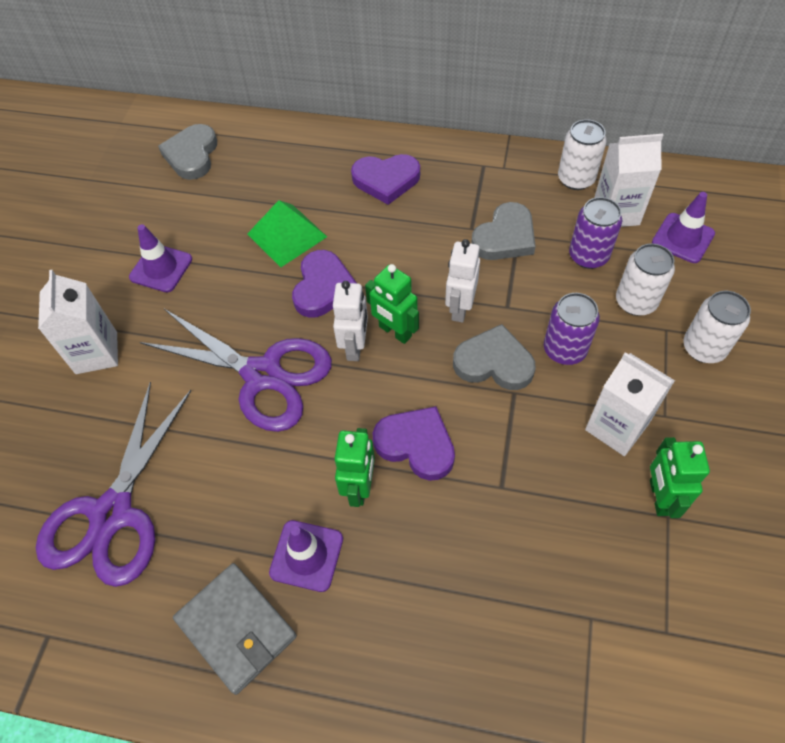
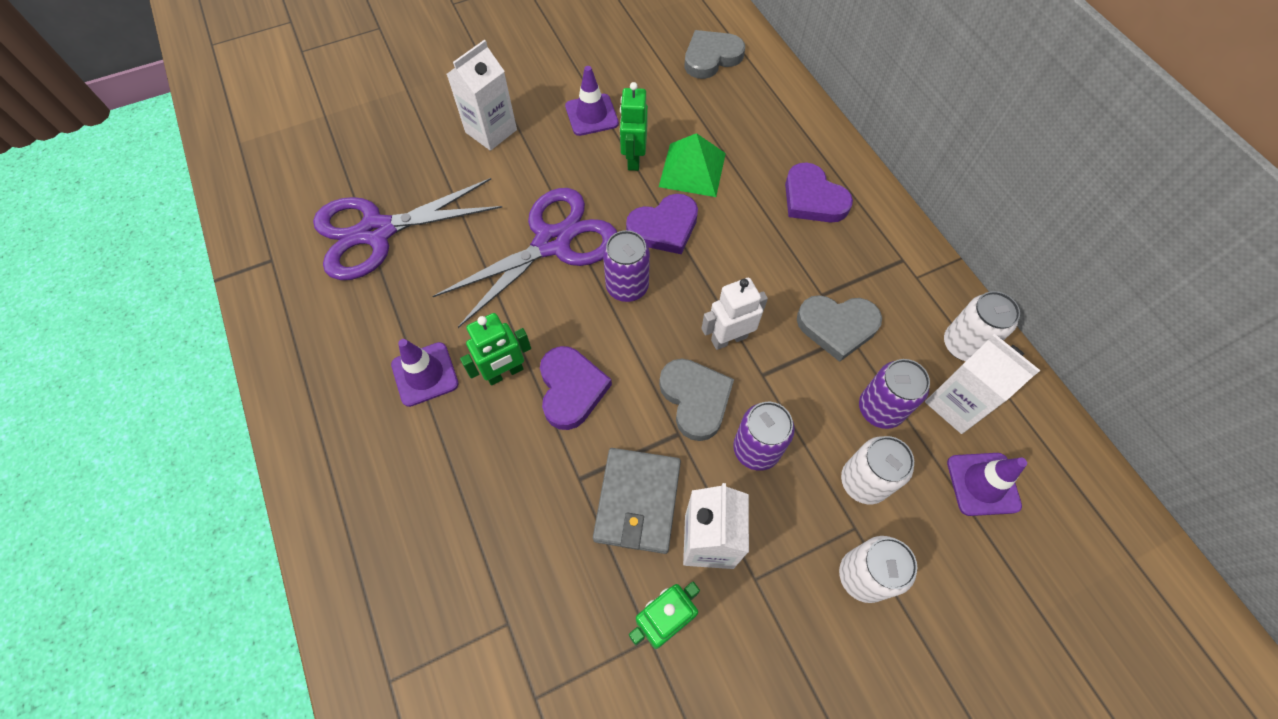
camera: 50 degrees right, 5 degrees up
purple scissors [140,309,332,432] -> purple scissors turned 120 degrees counterclockwise [433,188,617,328]
grey wallet [173,563,297,695] -> grey wallet moved to [593,448,681,554]
white robot [333,281,368,361] -> purple can [603,230,650,302]
green robot [365,264,419,344] -> green robot moved to [620,82,648,171]

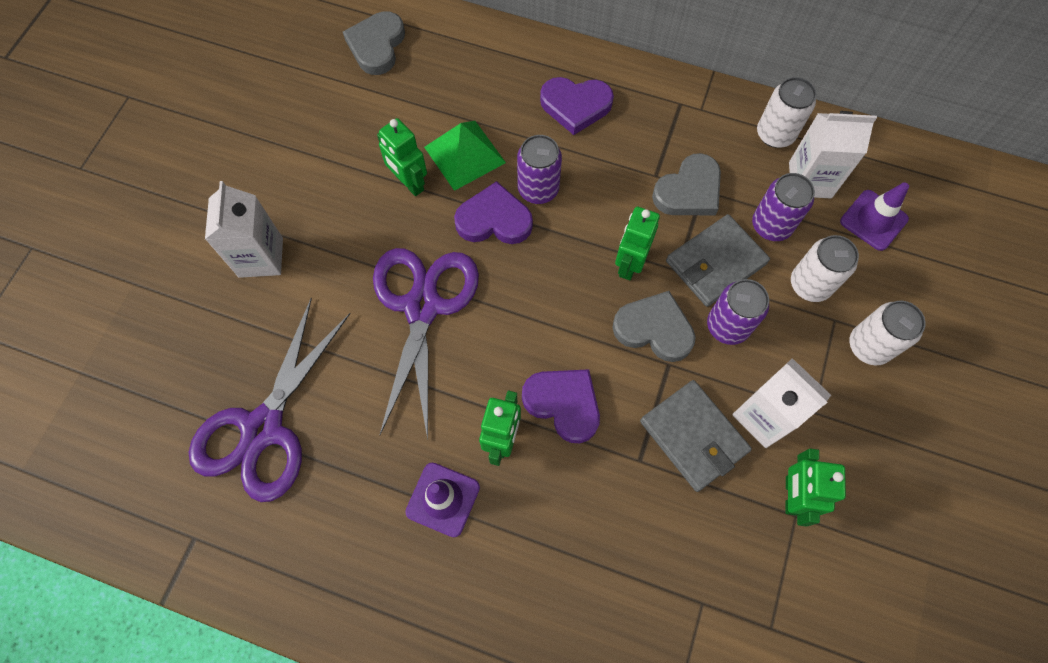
camera: 45 degrees left, 5 degrees up
purple traffic cone [565,66,619,136] -> none
purple can [603,230,650,302] -> purple can moved to [517,135,562,204]
purple heart [626,194,698,254] -> purple heart turned 105 degrees counterclockwise [454,181,533,244]
white robot [702,278,768,350] -> green robot [615,207,660,280]
none -> grey wallet [666,214,770,307]

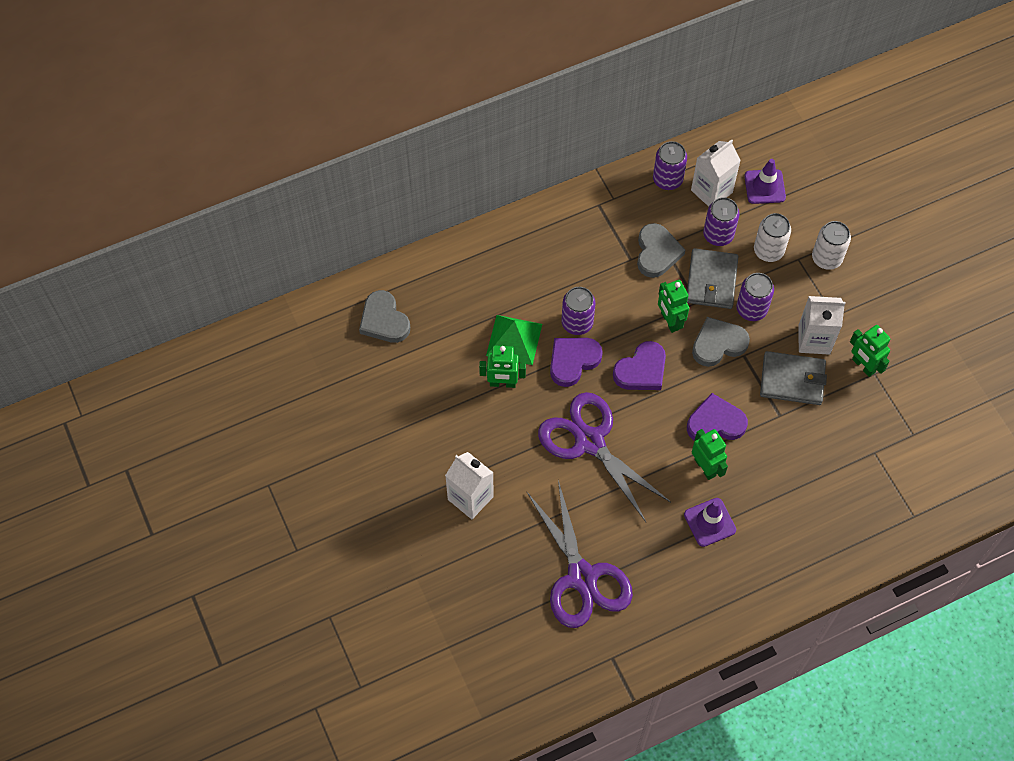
camera: 45 degrees left, 5 degrees down
purple heart [540,77,614,135] -> purple heart moved to [613,341,666,390]
white can [757,77,817,148] -> purple can [653,141,687,190]

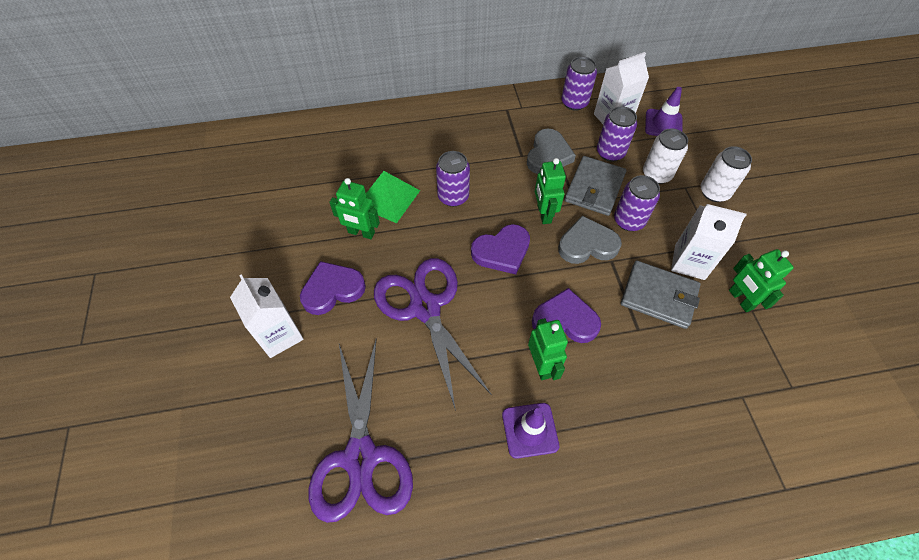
camera: 15 degrees right, 5 degrees down
grey heart [359,290,410,343] -> none
purple heart [550,338,603,387] -> purple heart moved to [300,261,366,315]

